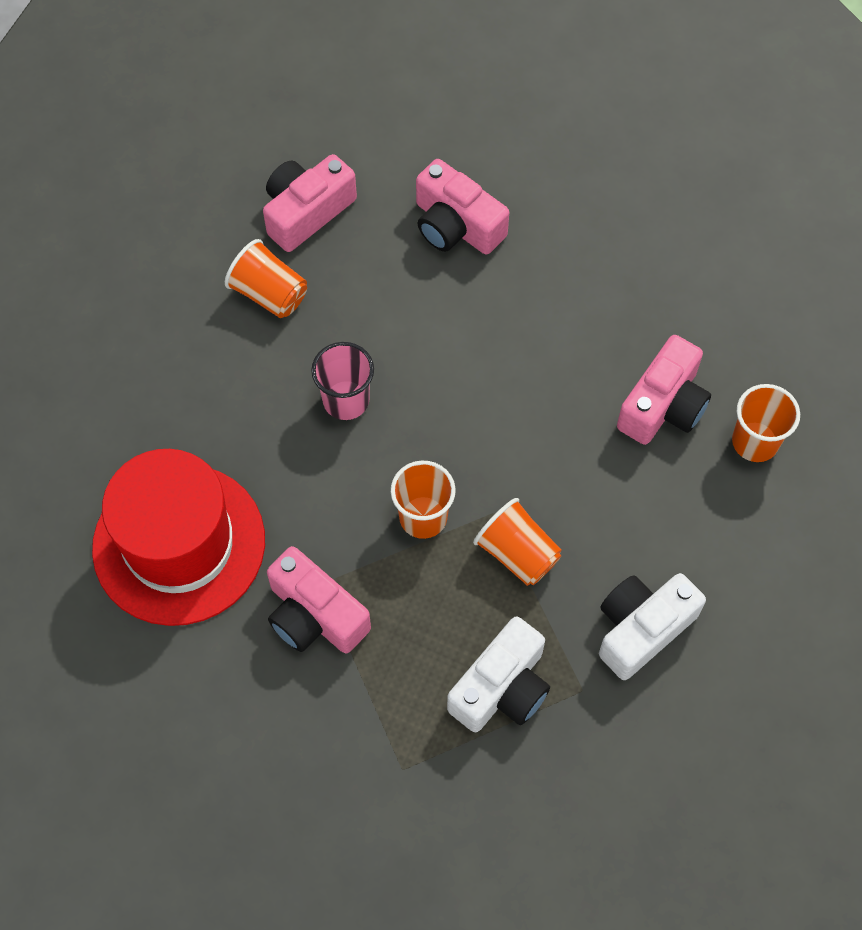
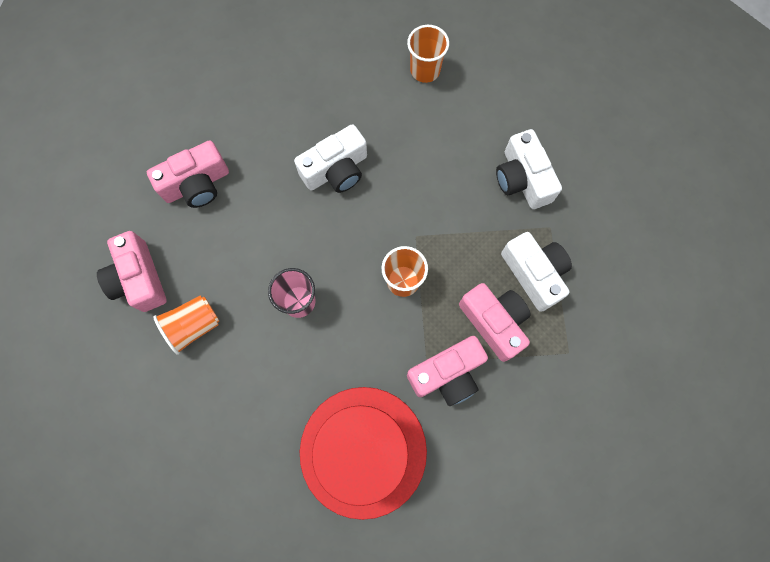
camera: 70 degrees left, 10 degrees up
orange cup [473,498,562,586] -> none
pink camera [617,335,711,445] -> pink camera moved to [459,283,531,362]
none -> white camera [294,124,367,193]

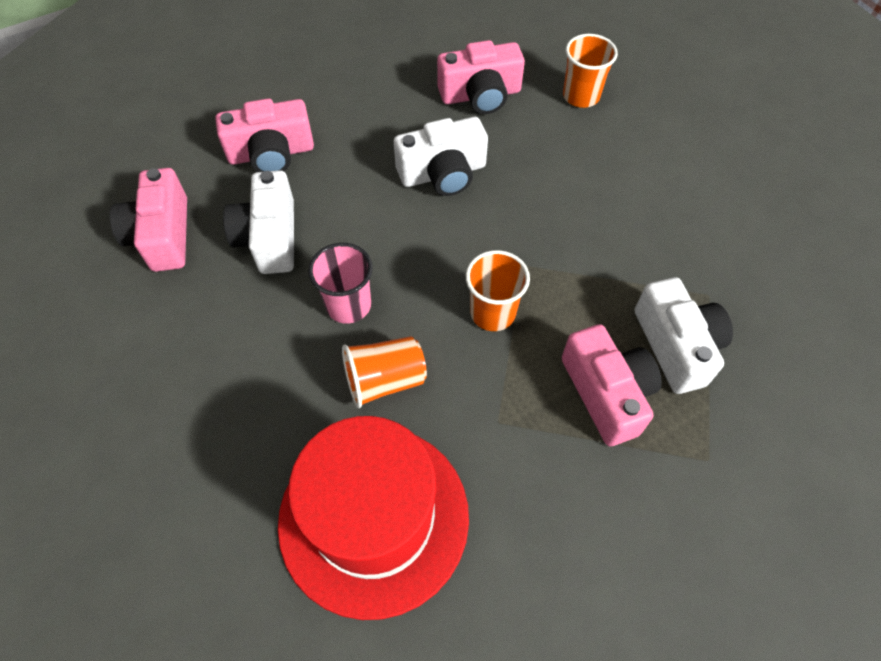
camera: 15 degrees right, 15 degrees down
orange cup [153,295,219,355] -> orange cup moved to [342,336,427,408]
pink camera [407,336,488,406] -> pink camera moved to [437,40,525,114]
white camera [496,129,562,209] -> white camera moved to [223,170,294,274]

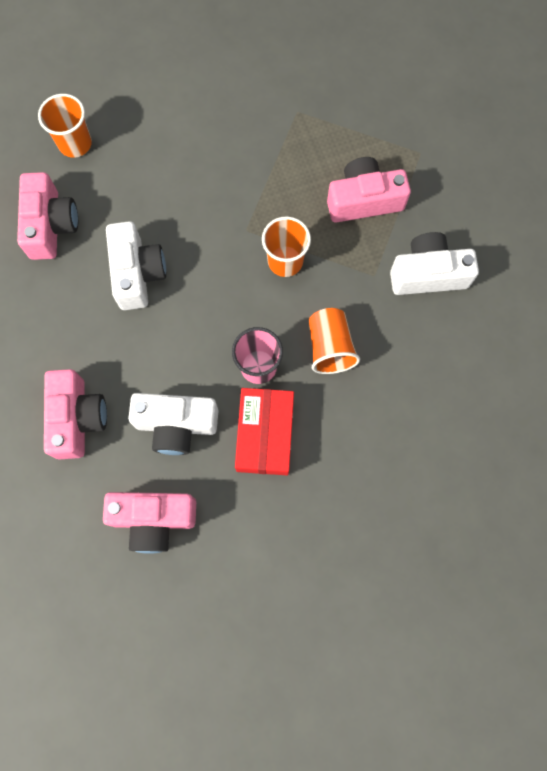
camera: 80 degrees left, 15 degrees up
red hat [278,416,469,620] -> none
white camera [635,277,733,394] -> white camera moved to [390,232,479,295]
none -> red box [235,388,294,475]

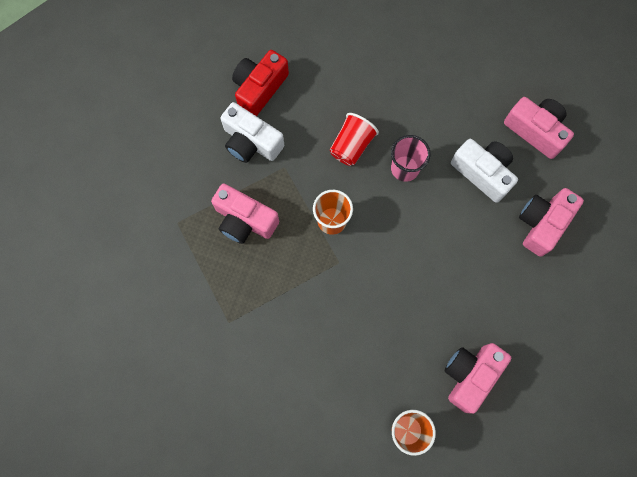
camera: 140 degrees left, 0 degrees up
white camera [106,221,166,310] -> none
red box [235,388,294,475] -> none
orange cup [309,308,360,374] -> red cup [330,113,379,166]
none -> red camera [232,50,289,116]

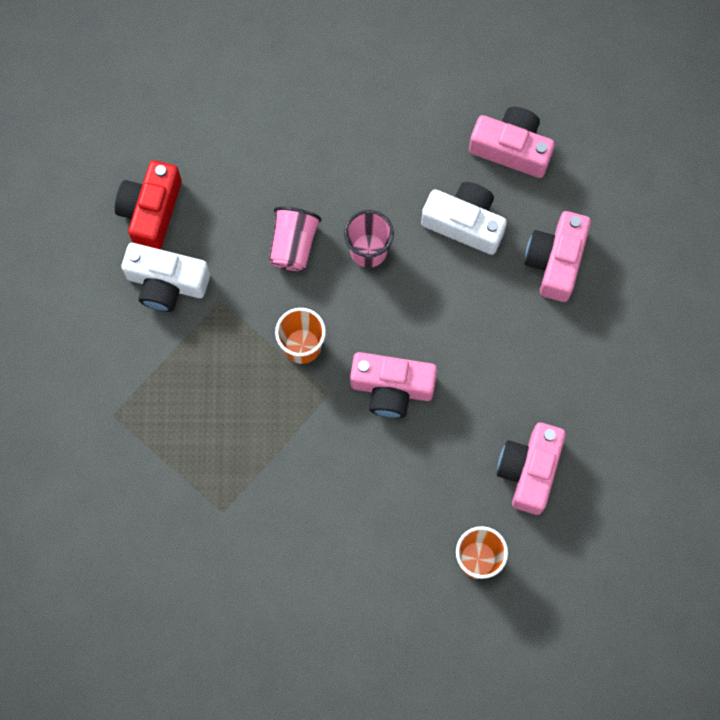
camera: 20 degrees left, 0 degrees up
pink camera [211,183,279,244] -> pink camera moved to [350,352,437,418]
red cup [330,113,379,166] -> pink cup [269,207,321,271]

